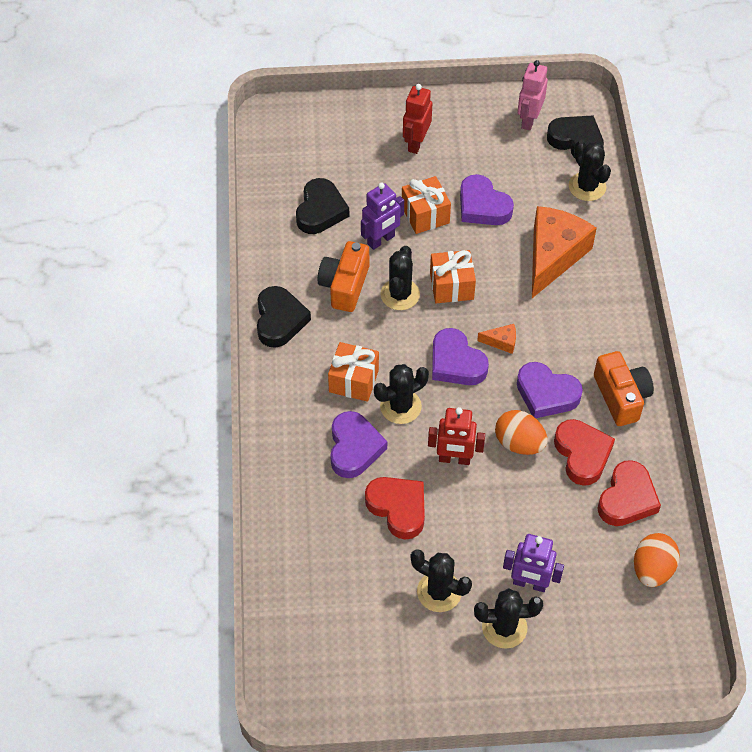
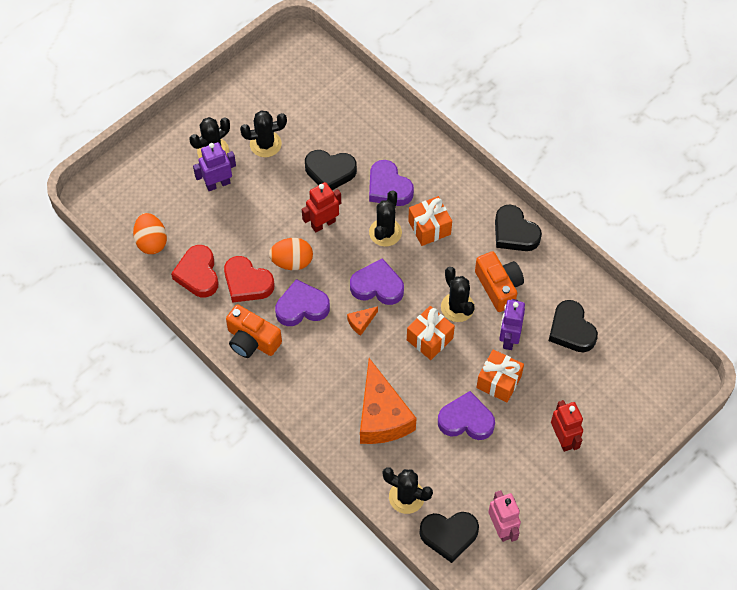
camera: 140 degrees right, 5 degrees up
red heart [365,477,425,540] -> black heart [305,150,357,190]

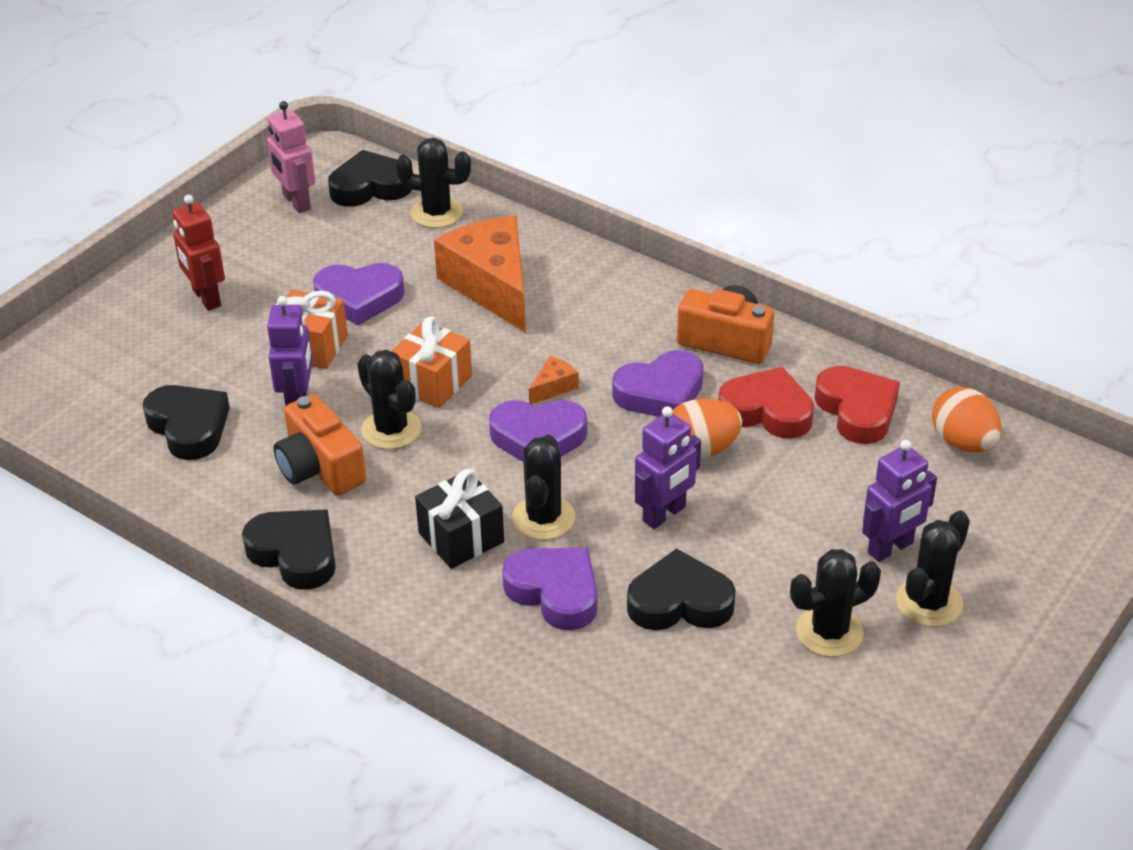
camera: 170 degrees right, 20 degrees down
red robot [302,182,341,232] -> purple robot [635,407,701,529]
orange gift [408,196,452,246] -> black gift [415,469,504,569]

